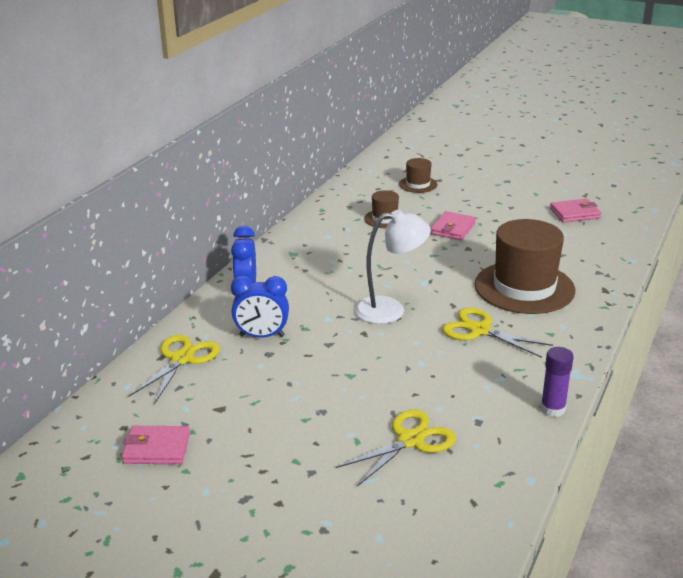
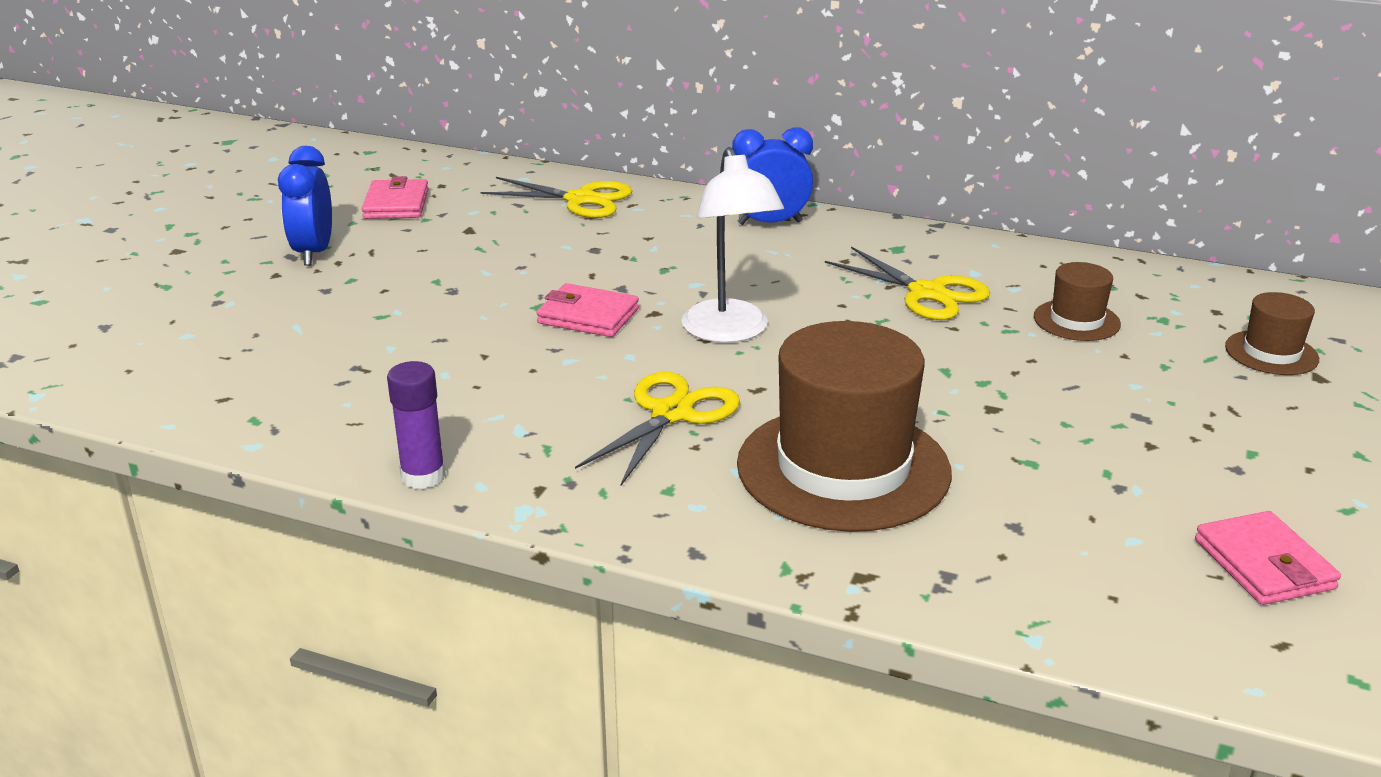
camera: 85 degrees right, 0 degrees up
blue clock [231,276,289,338] -> blue clock moved to [278,146,332,266]
yellow scissors [336,409,456,487] -> yellow scissors moved to [825,246,990,320]
pink wallet [430,211,476,240] -> pink wallet moved to [537,283,639,337]

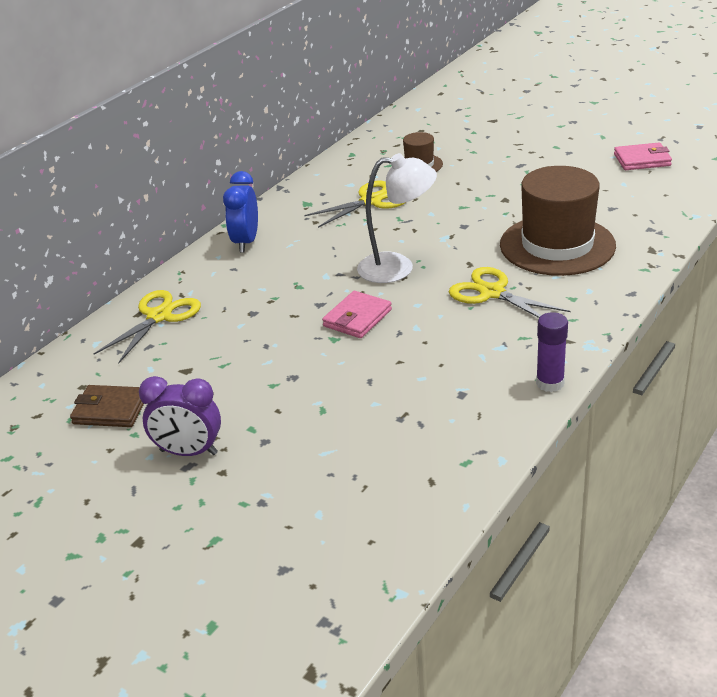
camera: 75 degrees left, 5 degrees up
blue clock [278,146,332,266] -> purple clock [139,376,221,456]
pink wallet [362,176,429,219] -> brown wallet [70,385,144,427]
brown hat [1225,292,1319,375] -> none

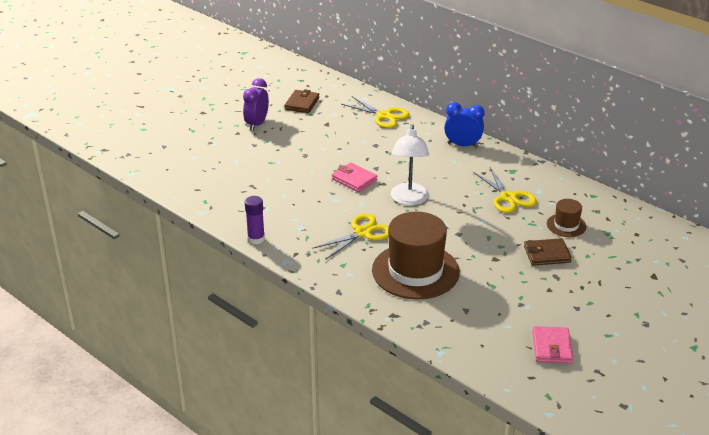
camera: 95 degrees right, 0 degrees up
none -> brown wallet [524,238,572,266]

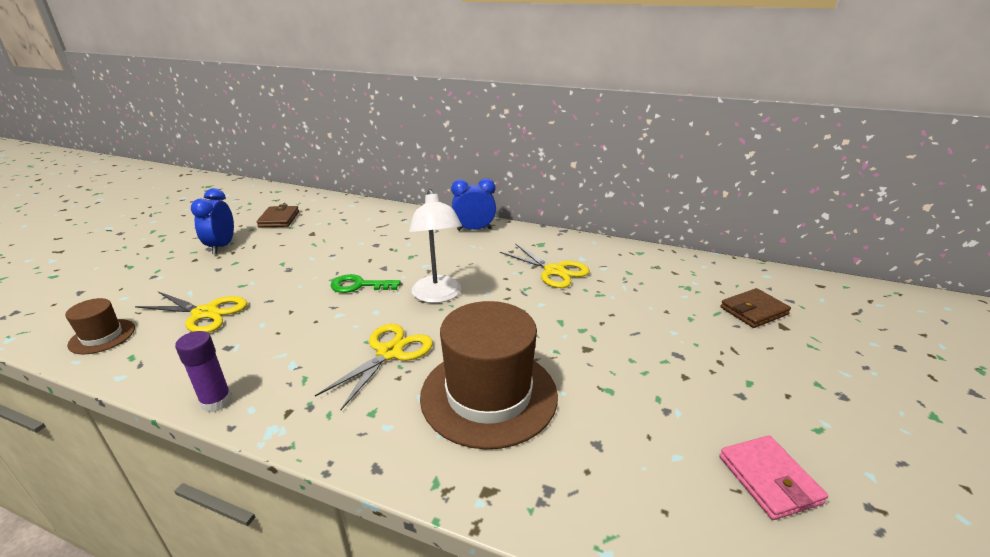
camera: 20 degrees left, 5 degrees down
purple clock [243,78,269,131] -> blue clock [191,188,234,254]
pink wallet [332,163,378,192] -> green key [331,274,401,293]
yellow scissors [341,96,410,128] -> yellow scissors moved to [135,292,247,333]
brown wallet [524,238,572,266] -> brown wallet moved to [720,288,791,328]
brown hat [547,199,586,237] -> brown hat moved to [65,298,135,354]

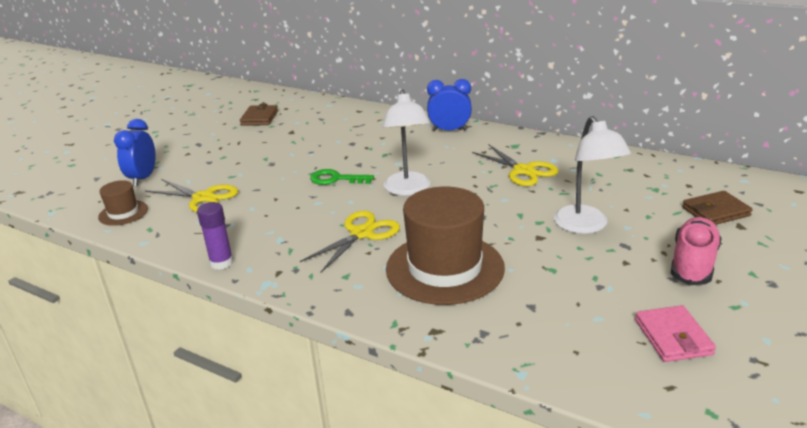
camera: 10 degrees right, 0 degrees up
blue clock [191,188,234,254] -> blue clock moved to [114,119,156,187]
none -> white lamp [554,116,631,234]
none -> pink shoe [670,217,722,285]

